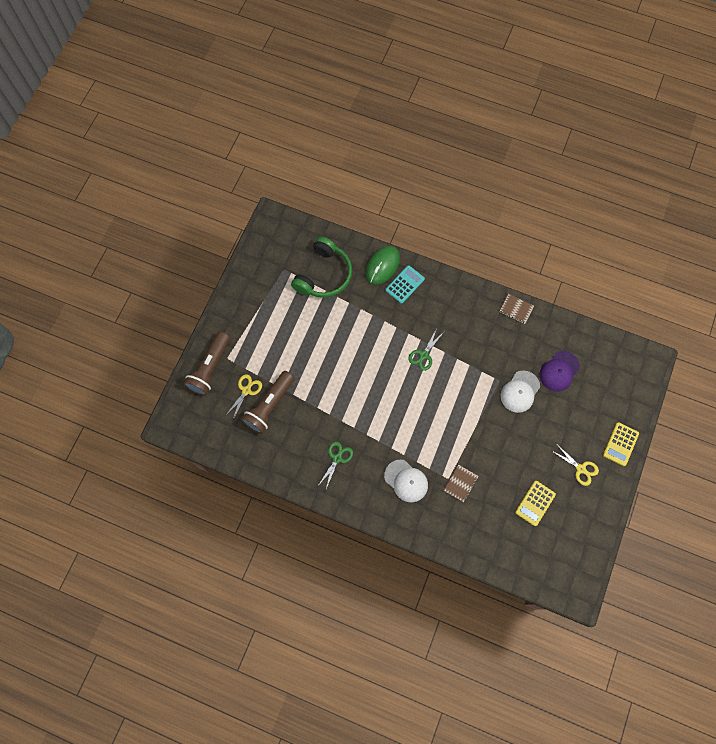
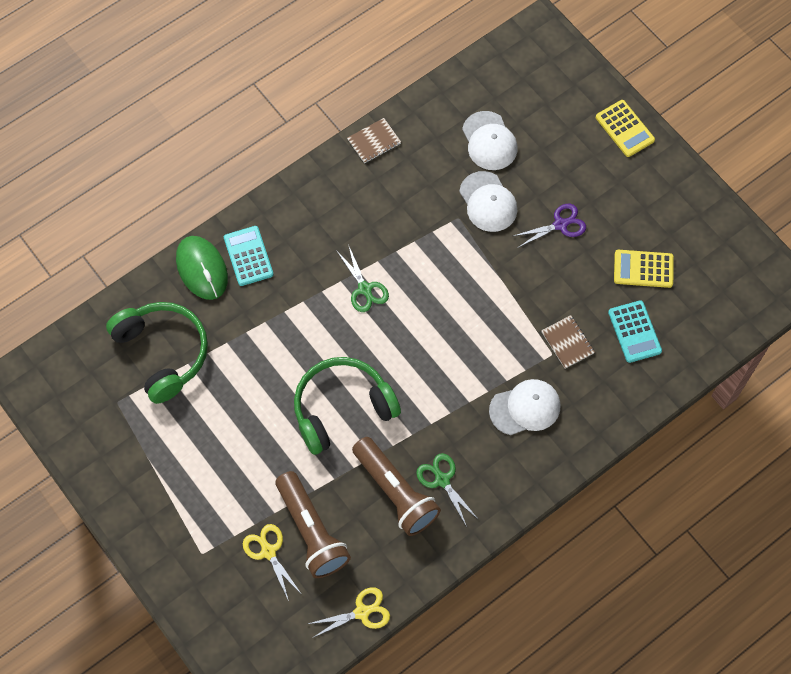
camera: 60 degrees left, 5 degrees down
brown flashlight [183,331,230,396] -> brown flashlight moved to [352,437,441,536]
yellow calculator [515,481,556,526] -> yellow calculator turned 120 degrees clockwise [614,250,674,288]
purple cap [540,351,580,392] -> white cap [462,111,517,170]
yellow scissors [552,445,599,486] -> yellow scissors moved to [308,587,390,638]
none -> green headphones [294,357,401,455]
none -> purple scissors [513,204,586,248]
none -> turquoise calculator [608,300,662,363]

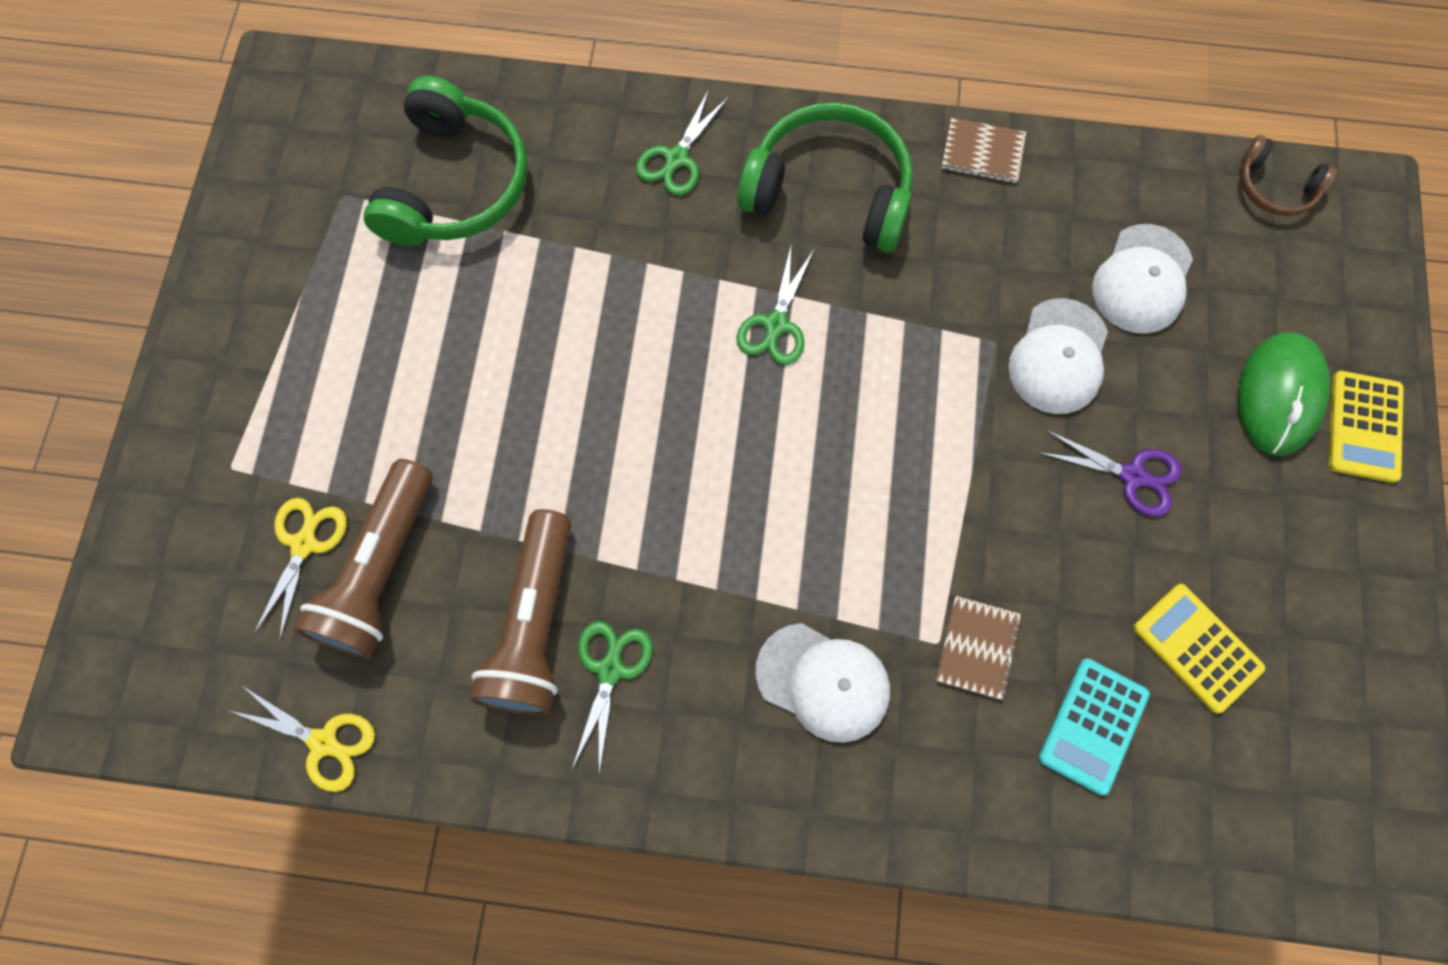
camera: 45 degrees right, 5 degrees up
green mouse [176,236,228,300] -> green mouse moved to [1238,332,1330,456]
turquoise calculator [224,226,274,286] -> green scissors [636,89,729,196]
green headphones [294,357,401,455] -> green headphones moved to [737,102,913,252]
none -> brown headphones [1241,135,1338,216]

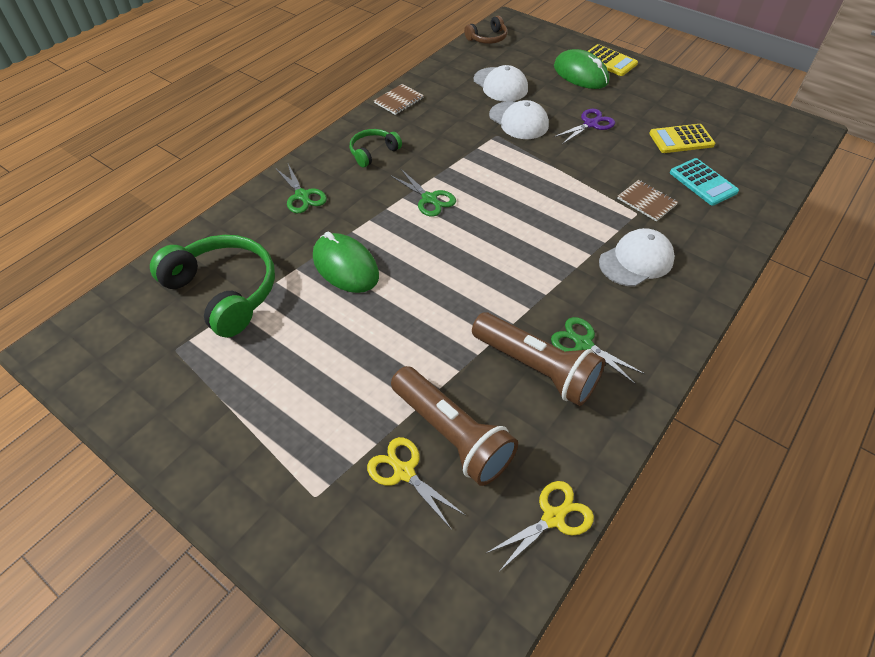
camera: 60 degrees left, 20 degrees down
green headphones [737,102,913,252] -> green headphones [350,129,402,167], size x0.52
none -> green mouse [313,232,379,293]

